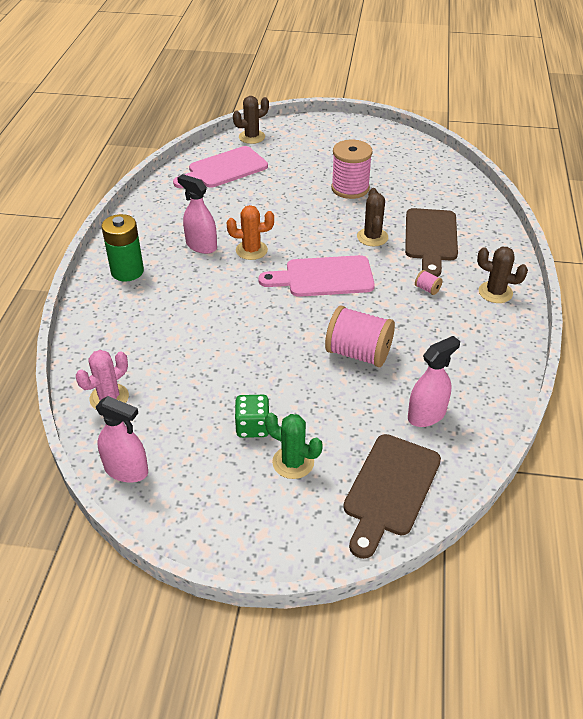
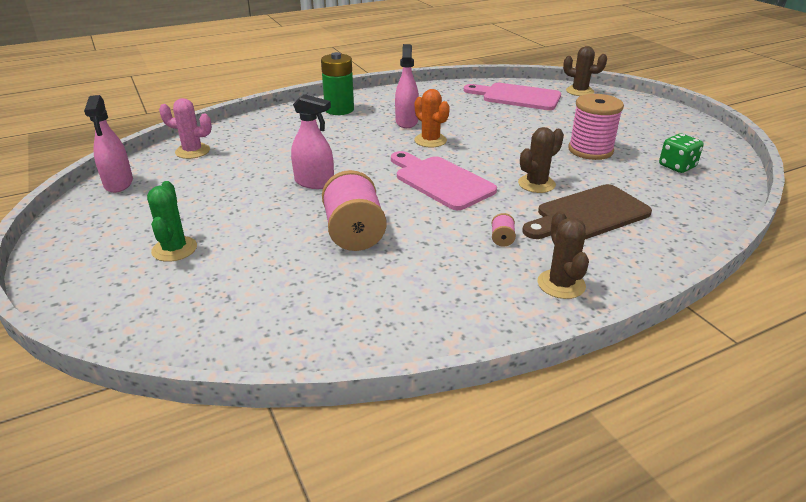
camera: 55 degrees right, 10 degrees down
green dice [235,395,270,438] -> green dice moved to [659,134,704,173]
brown cutting board [343,434,441,559] -> none
pink spray bottle [408,336,460,427] -> pink spray bottle moved to [291,94,334,189]

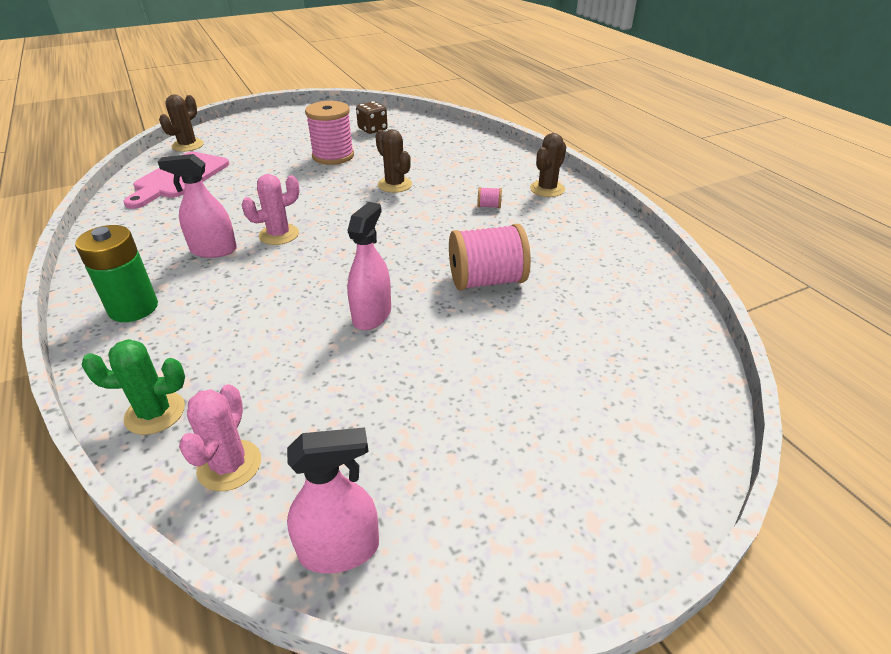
camera: 90 degrees left, 5 degrees up
green cactus [147,181,197,262] -> green cactus moved to [81,339,185,435]
pink cutting board [391,151,497,210] -> none
orange cactus [414,89,450,147] -> pink cactus [242,174,299,245]
brown cutting board [522,184,652,239] -> none
brown cactus [538,211,589,299] -> brown cactus turned 45 degrees counterclockwise [530,133,566,197]
green dice [659,134,704,173] -> brown dice [356,101,388,134]

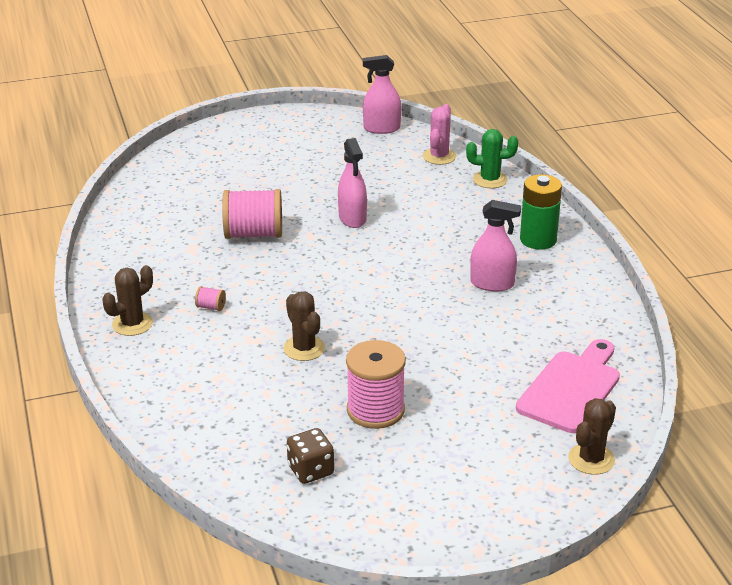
camera: 170 degrees left, 5 degrees down
pink cactus [242,174,299,245] -> none
pink spray bottle [347,202,391,330] -> pink spray bottle turned 45 degrees counterclockwise [338,138,367,228]

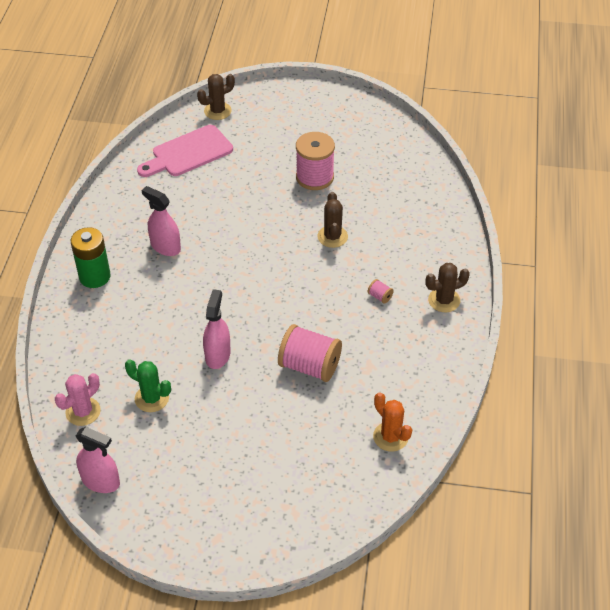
camera: 155 degrees left, 15 degrees up
brown dice [287,428,334,484] -> none
green cactus [466,129,518,188] -> green cactus moved to [125,360,171,412]
none -> orange cactus [373,392,412,452]

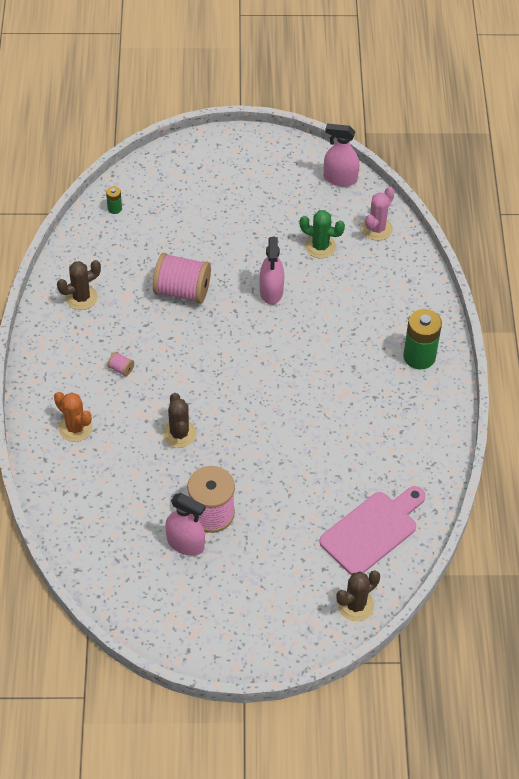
camera: 170 degrees right, 5 degrees up
pink spray bottle [142,186,181,256] -> pink spray bottle moved to [165,493,205,556]
orange cactus [373,392,412,452] -> orange cactus moved to [54,392,93,442]
brown cactus [425,263,470,312] -> brown cactus moved to [57,260,101,310]
none -> green battery [106,186,122,214]

